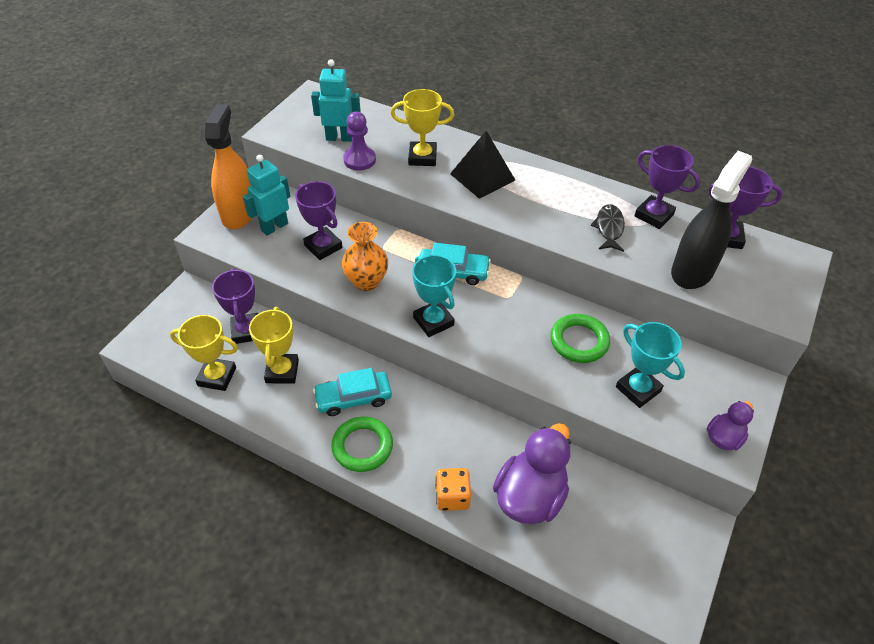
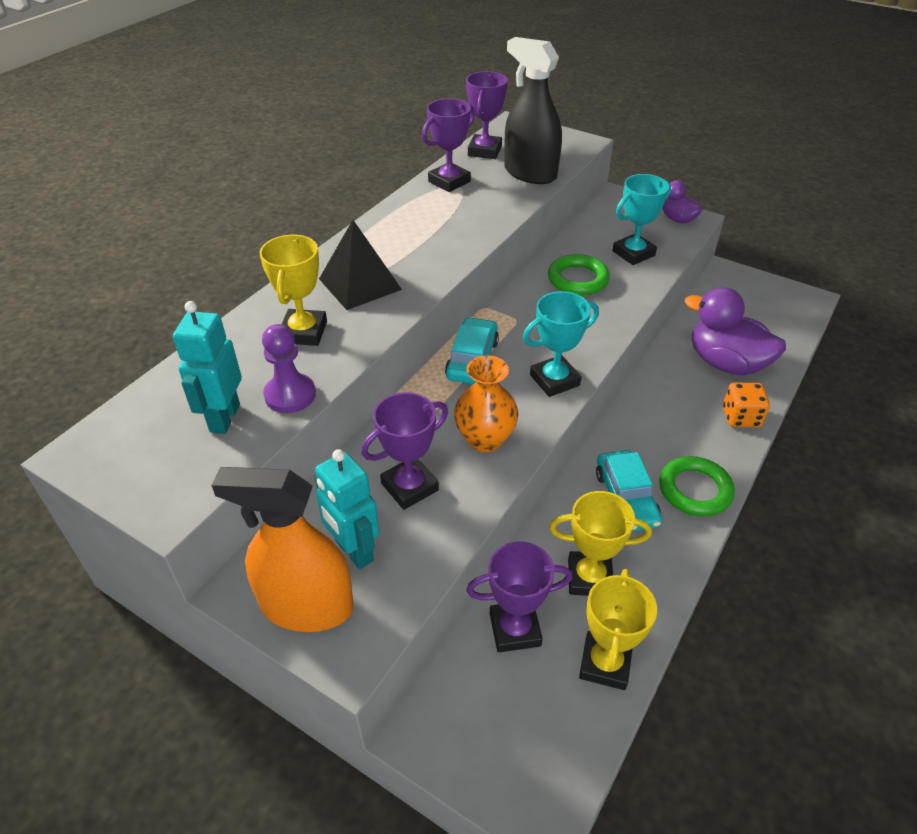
camera: 85 degrees left, 5 degrees down
black fish [591,204,625,252] -> none

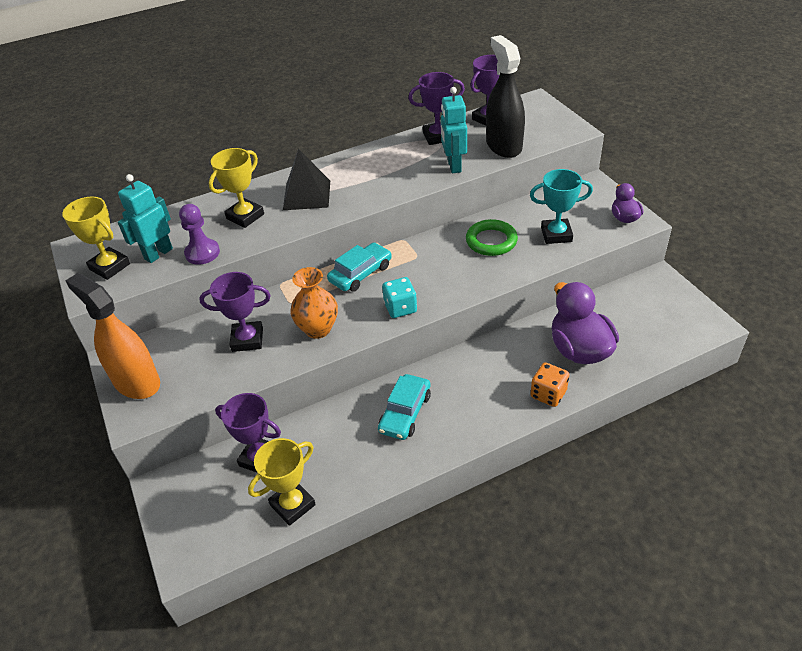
camera: 35 degrees right, 0 degrees up
turquoise robot [315,449,379,569] -> turquoise robot moved to [441,87,467,173]
turquoise trophy [523,291,599,397] -> turquoise dice [382,277,417,318]
yellow trophy [549,491,652,596] -> yellow trophy moved to [62,197,130,280]
green ring [659,456,735,517] -> none

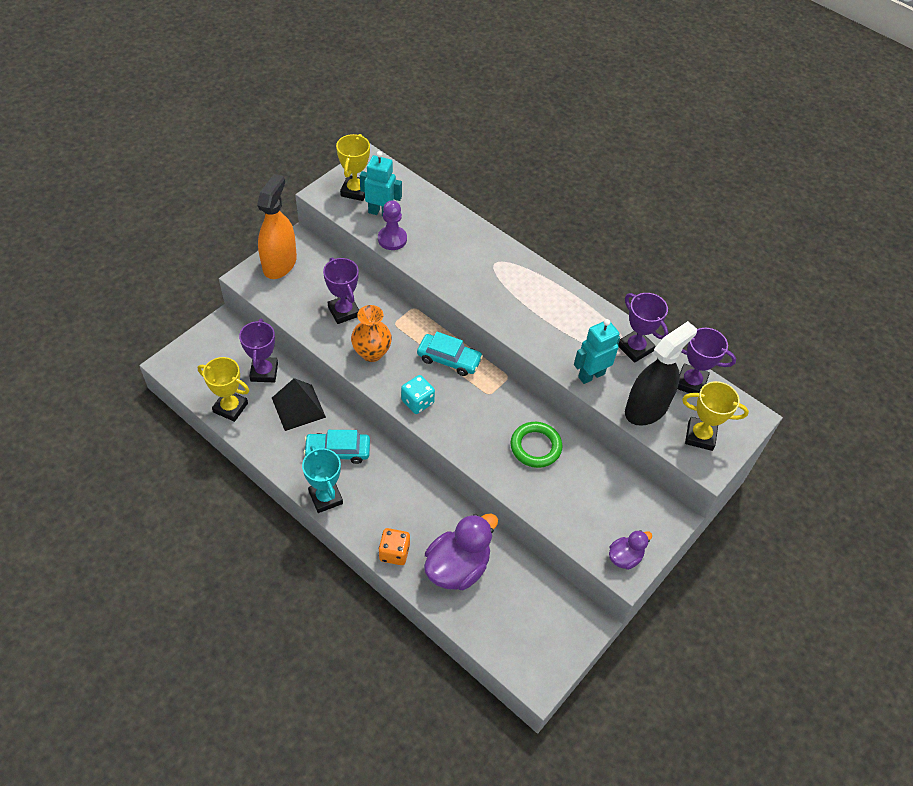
camera: 60 degrees right, 10 degrees up
yellow trophy [209,148,264,228] -> yellow trophy moved to [682,381,749,451]
black pyramid [283,149,330,210] -> black pyramid moved to [272,378,326,431]
turquoise trophy [530,169,593,244] -> turquoise trophy moved to [302,445,343,513]

